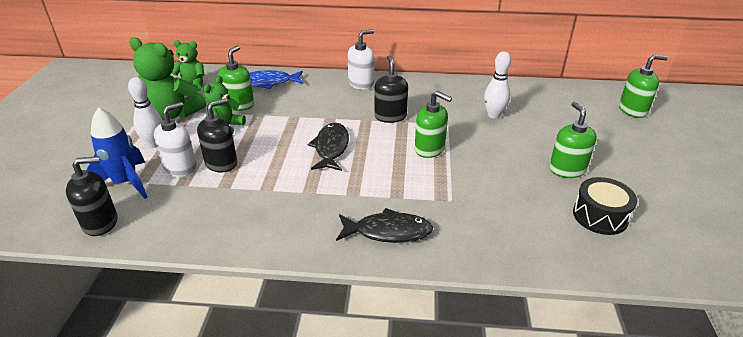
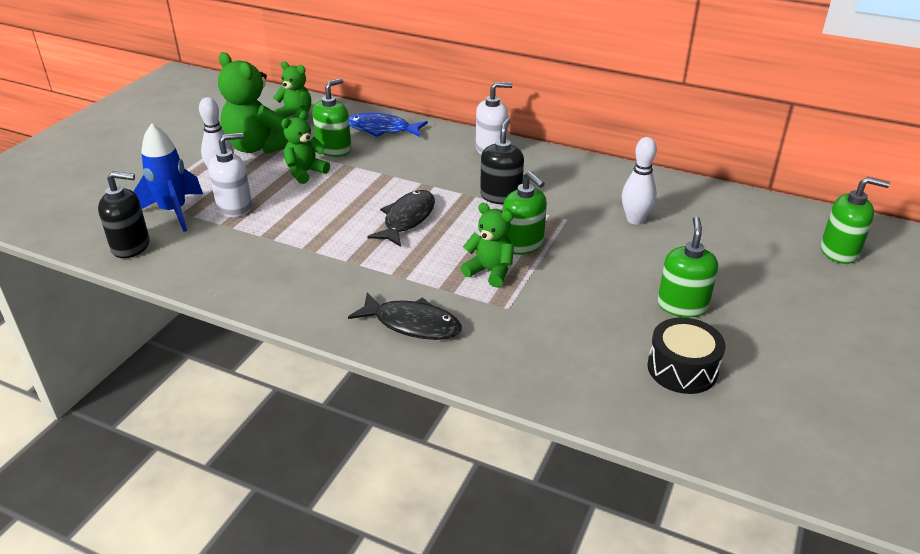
camera: 20 degrees right, 0 degrees up
black soap dispenser [197,98,237,173] -> none
none -> green teddy bear [461,203,514,288]

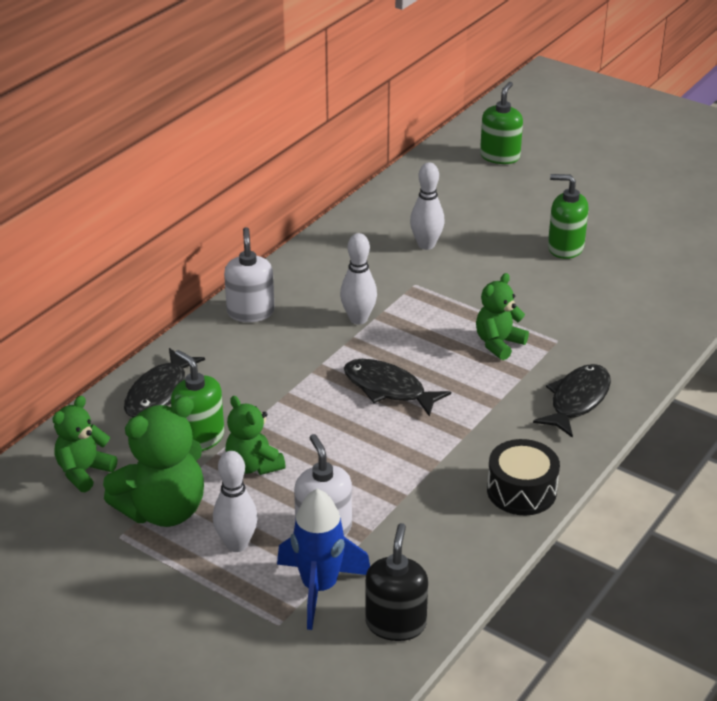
camera: 80 degrees left, 0 degrees up
blue fish [349,113,428,137] -> black fish [124,348,205,417]
black soap dispenser [480,118,524,204] -> white bowling pin [340,233,377,324]
green soap dispenser [503,171,547,255] -> none
black drum [647,317,725,394] -> black drum moved to [487,439,560,515]

